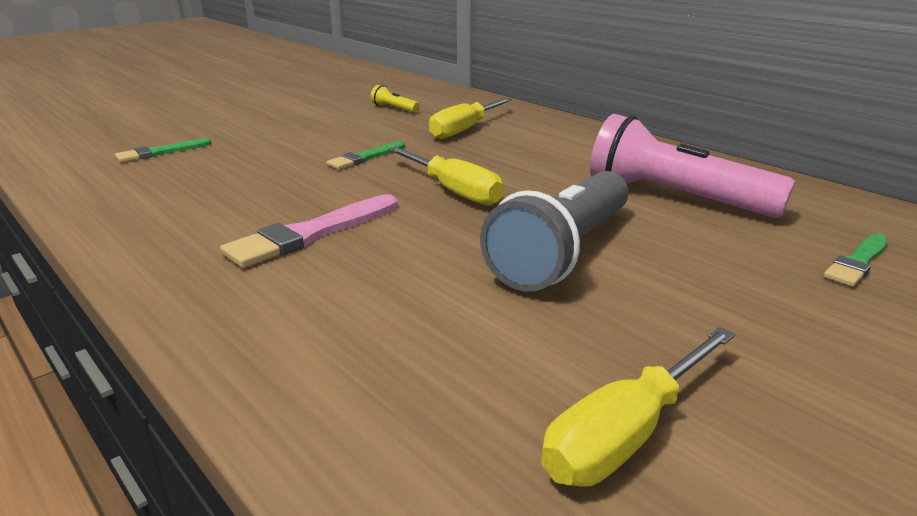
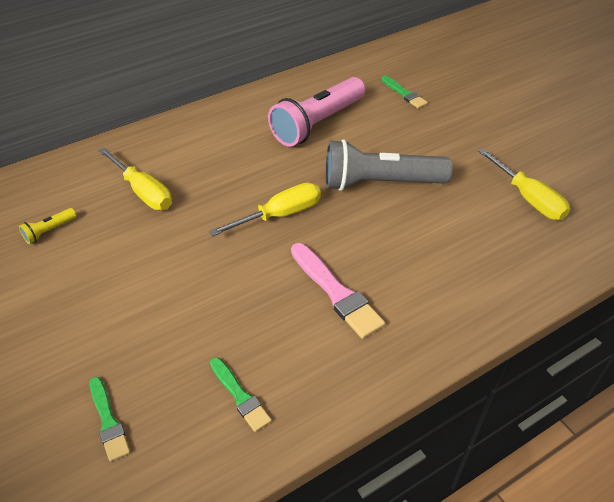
camera: 80 degrees left, 20 degrees up
green brush [326,141,405,169] -> green brush moved to [210,357,272,432]
grey flashlight [480,171,628,292] -> grey flashlight turned 135 degrees clockwise [326,139,453,191]

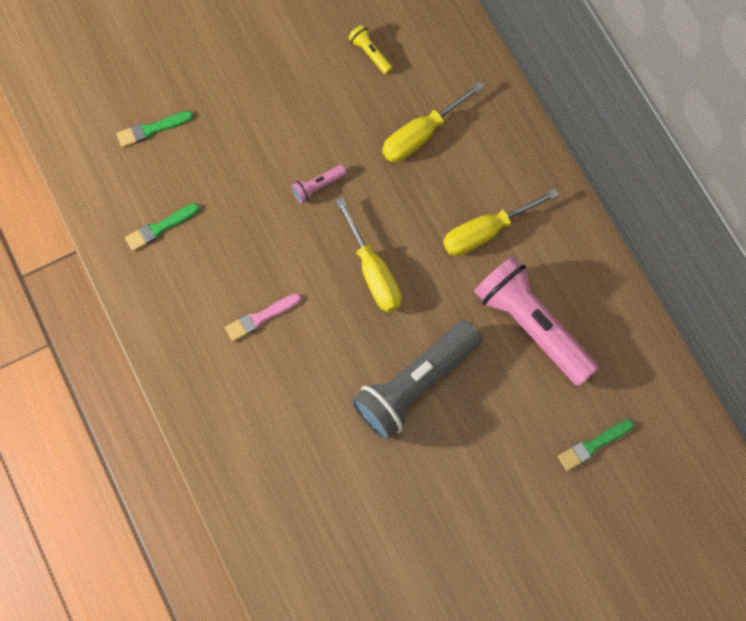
camera: 95 degrees right, 25 degrees up
pink brush [291,243,385,339] -> pink brush [225,293,301,341], size x0.62
grey flashlight [326,139,453,191] -> grey flashlight turned 135 degrees counterclockwise [352,320,482,440]
yellow screwdriver [478,148,570,220] -> yellow screwdriver moved to [443,189,559,256]
none -> pink flashlight [291,165,346,203]

